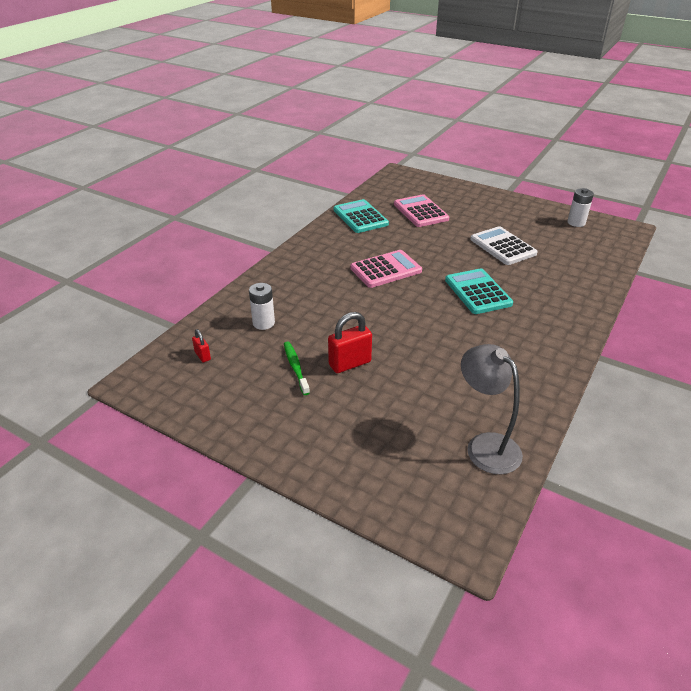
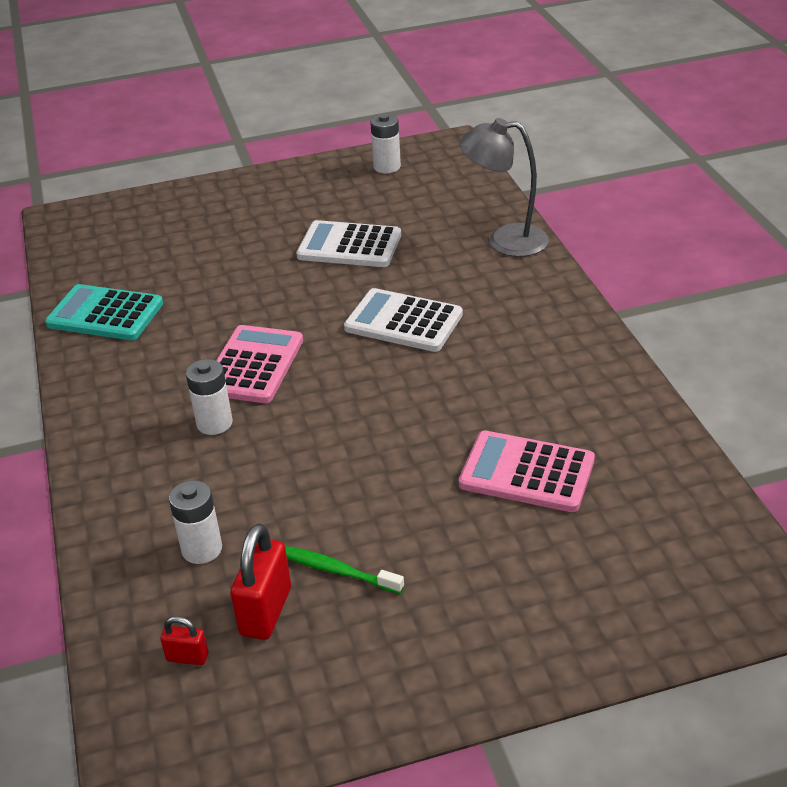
camera: 45 degrees left, 0 degrees up
red padlock [328,312,372,373] -> red padlock moved to [230,523,291,640]
pink calculator [394,194,449,227] -> pink calculator moved to [459,431,595,512]
turquoise calculator [445,268,513,314] -> white calculator [344,288,463,352]
grey lamp [461,344,523,474] -> grey lamp moved to [460,118,549,257]
none -> white battery [186,359,233,435]

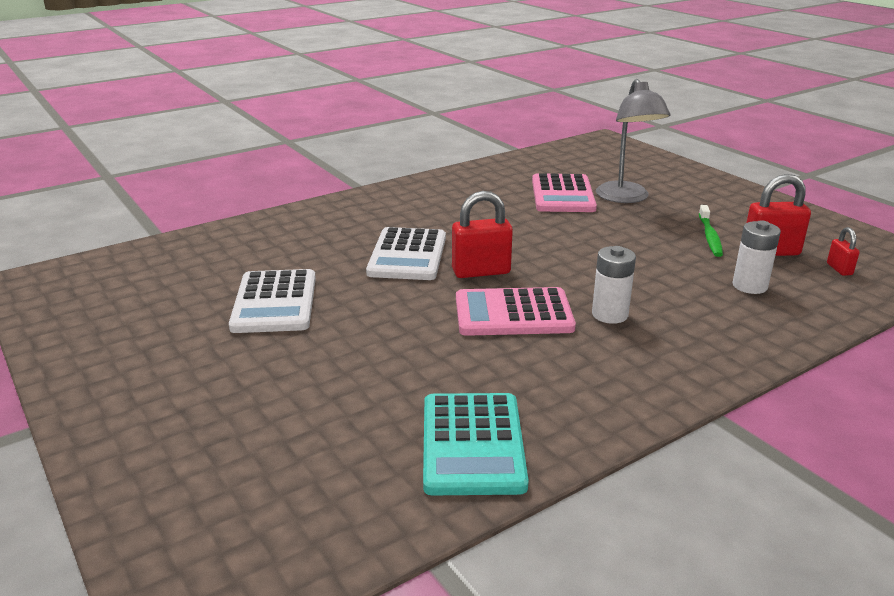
camera: 110 degrees left, 10 degrees down
white battery [370,114,401,173] -> none
grey lamp [460,118,549,257] -> grey lamp moved to [596,79,670,203]
none -> red padlock [452,191,513,278]

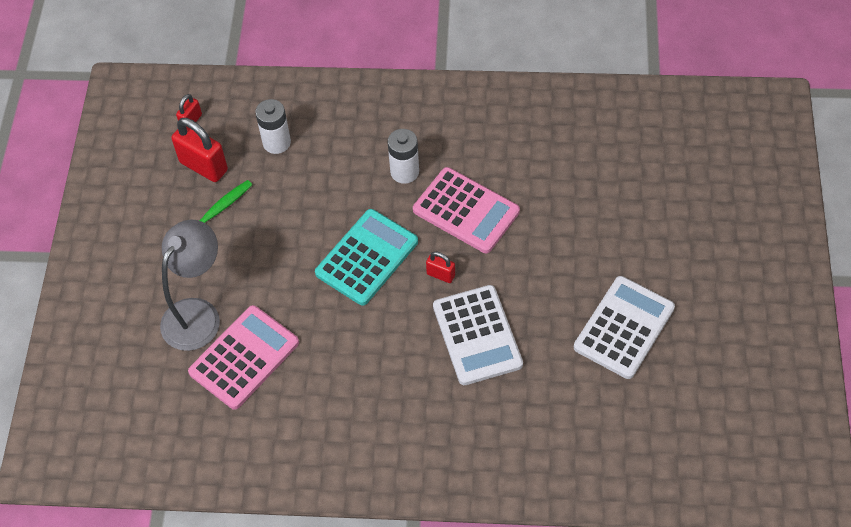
camera: 140 degrees left, 30 degrees up
white calculator [366,227,446,280] -> white calculator turned 120 degrees clockwise [433,285,523,385]
turquoise calculator [423,393,529,495] -> turquoise calculator moved to [315,209,418,306]
red padlock [452,191,513,278] -> red padlock [426,252,455,283], size x0.53

